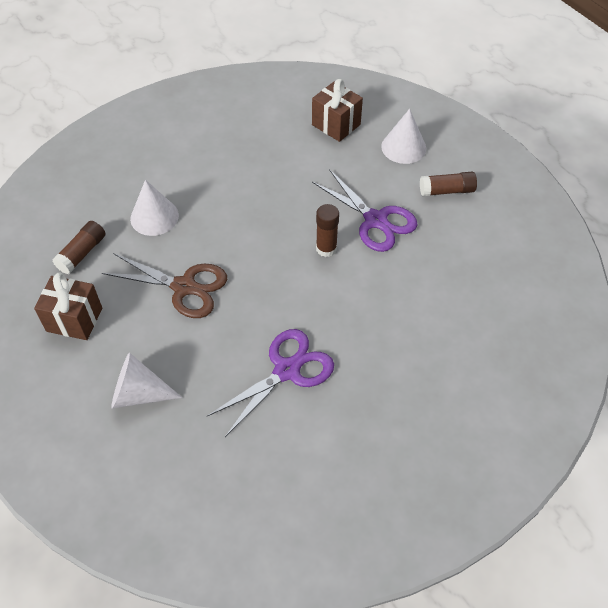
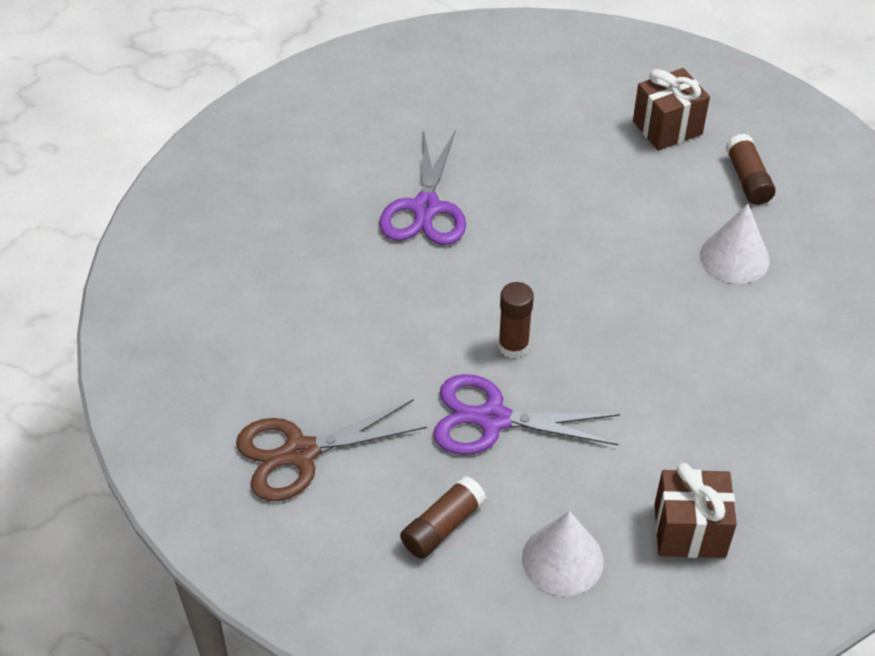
camera: 140 degrees right, 5 degrees down
brown scissors [102,253,227,318] -> brown scissors moved to [236,399,427,501]
white cone [111,353,182,408] -> none

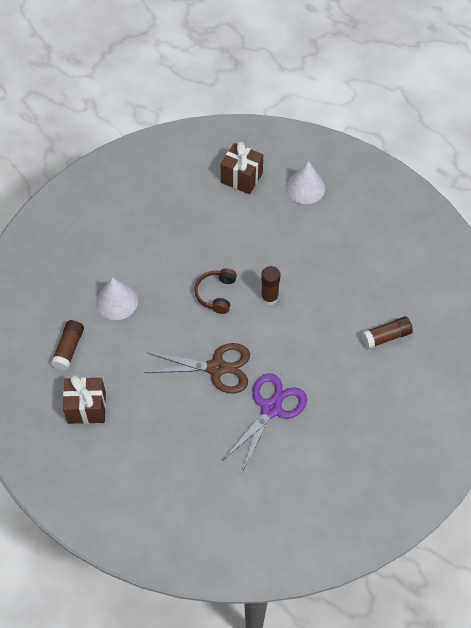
camera: 155 degrees left, 10 degrees up
brown scissors [236,399,427,501] -> brown scissors moved to [144,343,250,393]
brown glue stick [400,476,487,559] -> brown glue stick moved to [361,317,413,349]
purple scissors [433,374,620,455] -> none
none -> brown headphones [194,268,237,314]

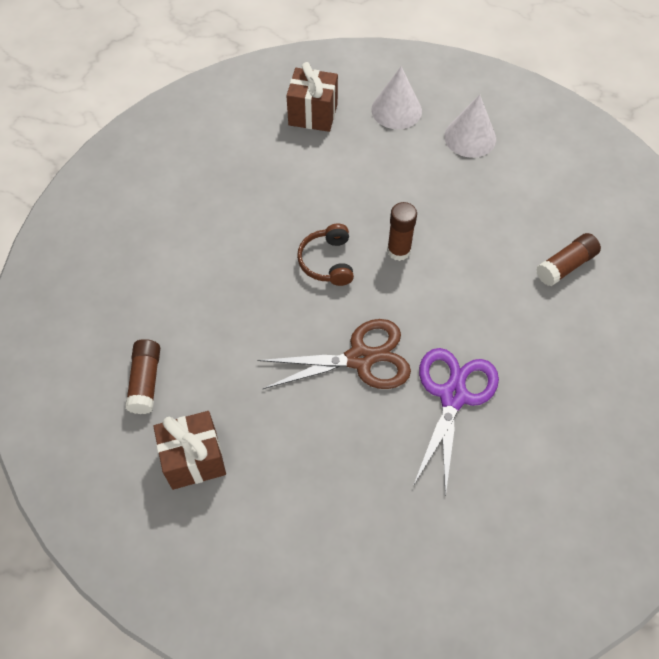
camera: 15 degrees left, 0 degrees up
white cone [96,278,138,320] -> white cone moved to [444,95,496,158]

